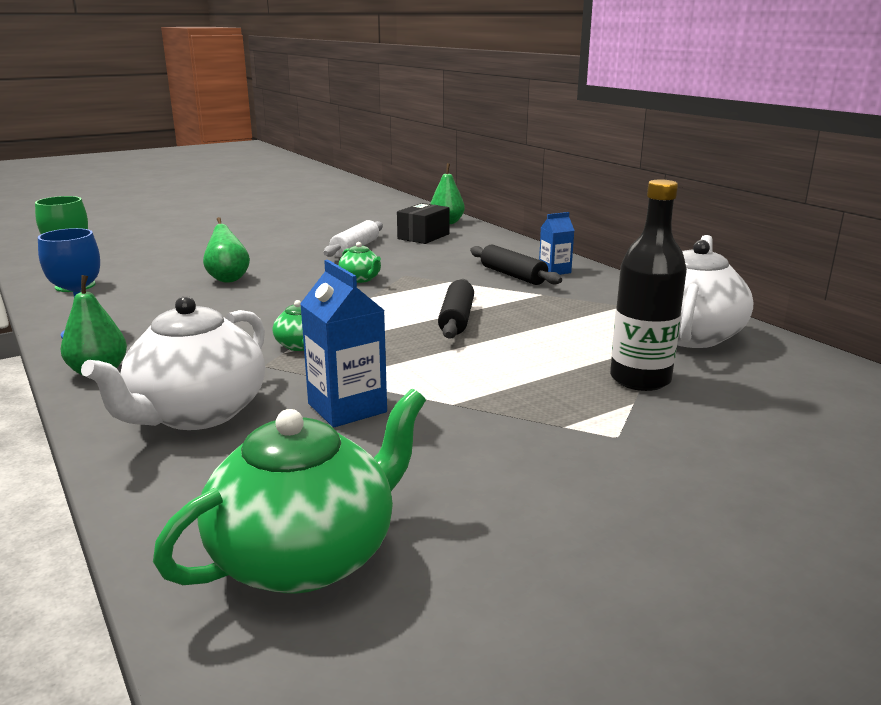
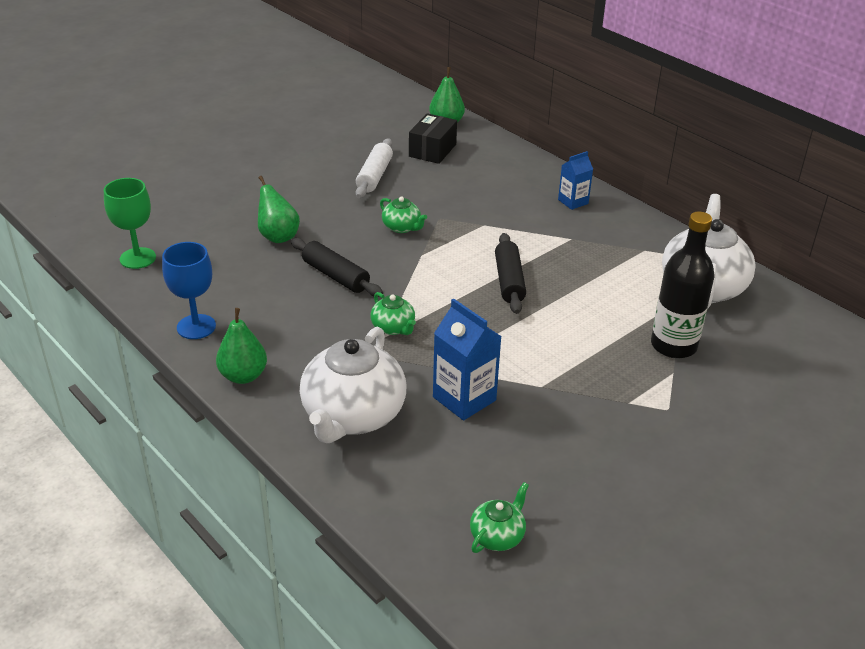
camera: 10 degrees left, 15 degrees up
green teapot [153,389,426,594] -> green teapot [470,482,529,553], size x0.47
black rolling pin [470,245,562,285] -> black rolling pin moved to [291,238,383,297]

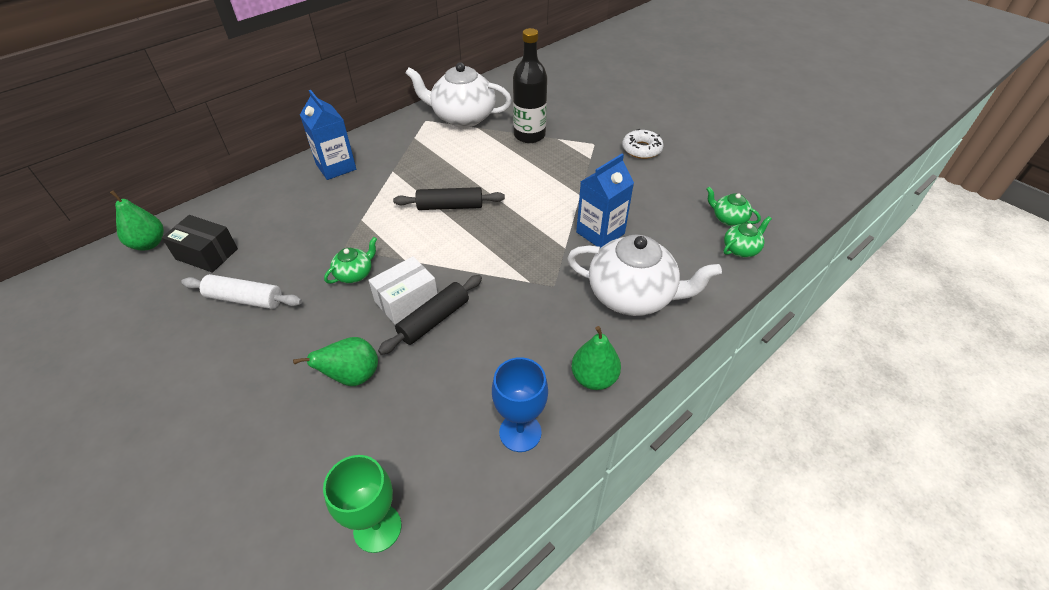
camera: 90 degrees left, 10 degrees up
green teapot [370,292,416,335] -> green teapot moved to [723,216,772,257]
blue carton [558,151,593,210] -> blue carton [300,90,356,180], size x1.62
none -> white box [368,256,438,325]
none -> white donut [622,129,664,159]

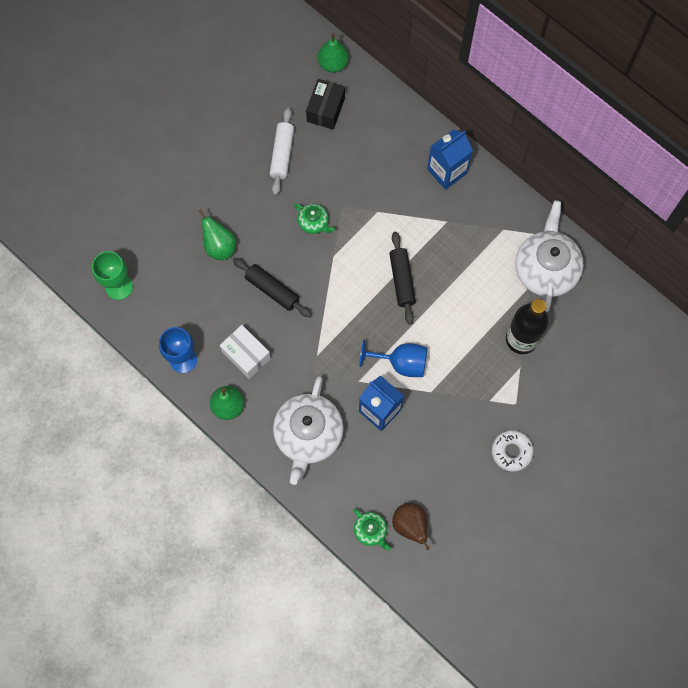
camera: 85 degrees right, 25 degrees up
white box [368,256,438,325] -> white box moved to [220,325,271,379]
green teapot [707,187,761,226] -> brown pear [392,503,430,550]
none -> blue goblet [359,340,427,377]

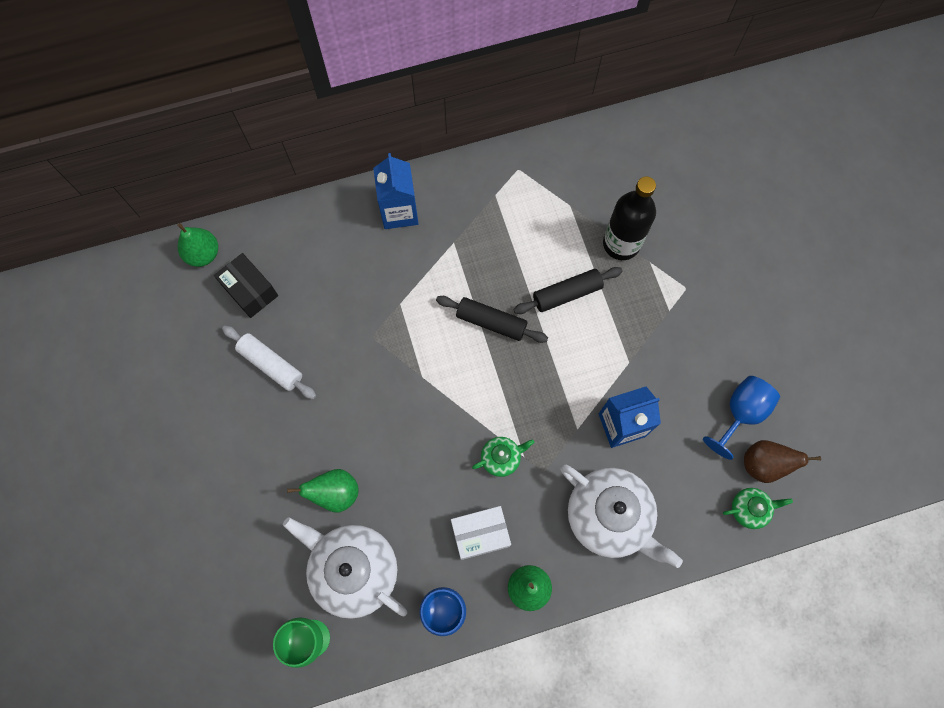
camera: 60 degrees left, 0 degrees up
black rolling pin [233,258,312,318] -> black rolling pin moved to [513,267,623,314]
green teapot [294,204,335,234] -> green teapot moved to [472,437,534,477]
blue goblet [359,340,427,377] -> blue goblet moved to [703,376,780,460]
white donut [492,430,534,472] -> none
white teapot [515,200,584,312] -> white teapot moved to [283,517,407,619]

